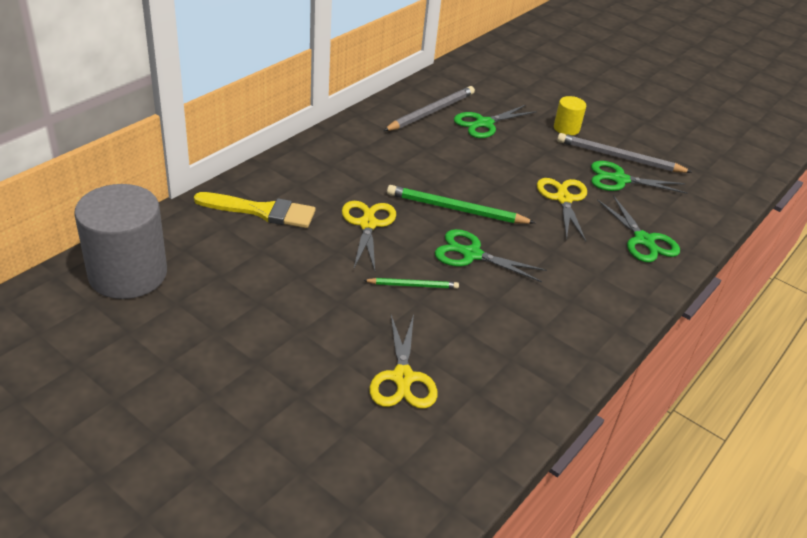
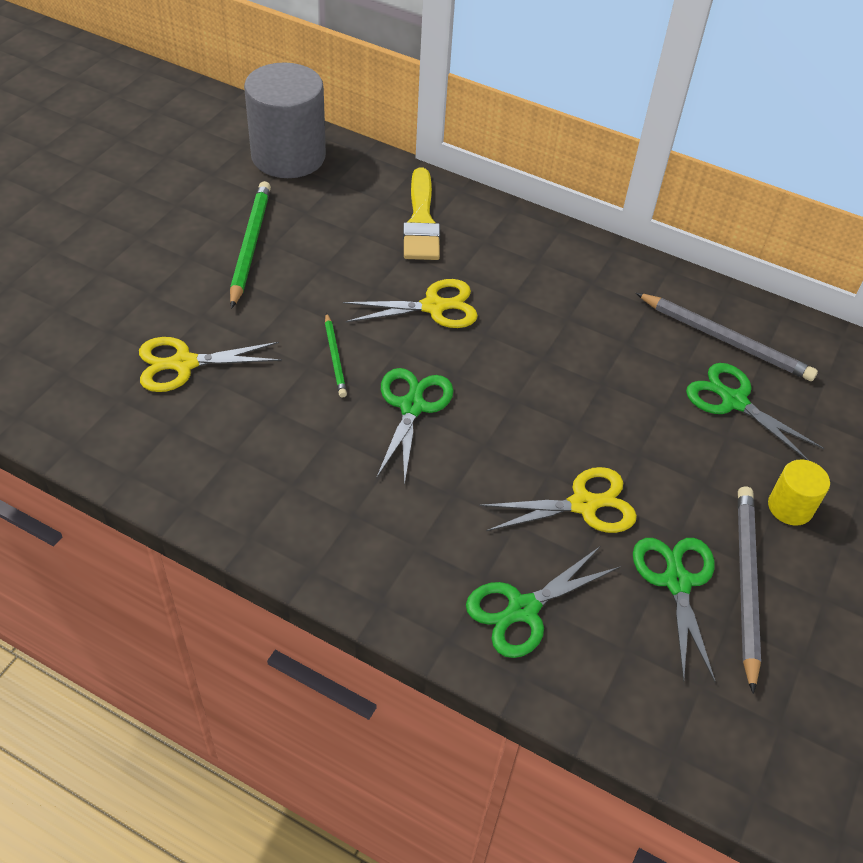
camera: 80 degrees right, 10 degrees up
green pencil [387,185,535,224] -> green pencil moved to [230,181,271,309]

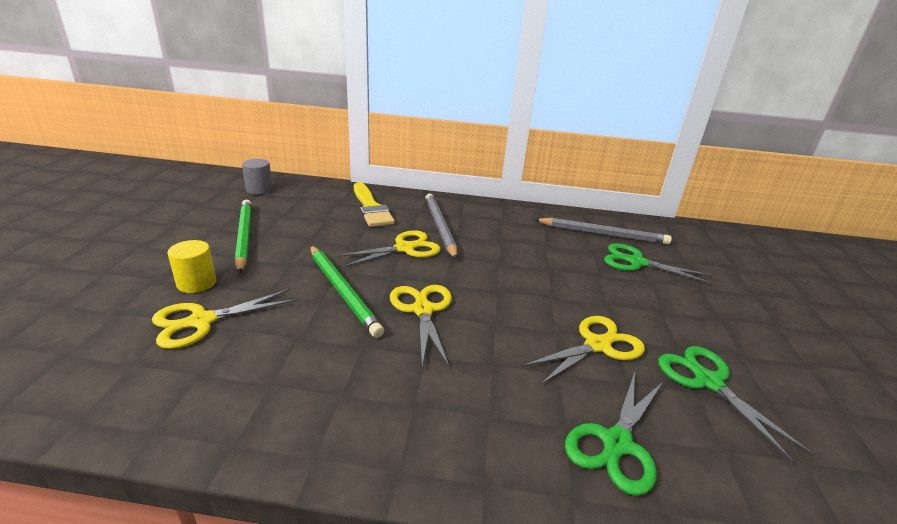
camera: 20 degrees left, 20 degrees down
grey cylinder [244,62,326,178] -> grey cylinder [242,159,273,195], size x0.47
green pencil [325,313,347,397] -> green pencil [310,245,384,338], size x1.77
green scissors [376,368,454,485] -> yellow scissors [390,285,452,367]
grey pencil [738,487,761,694] -> grey pencil moved to [425,193,458,260]
yellow cylinder [768,460,830,526] -> yellow cylinder moved to [168,240,216,293]

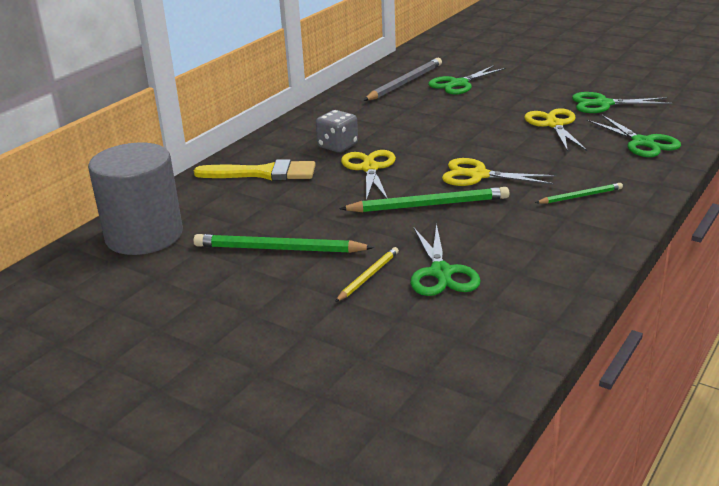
camera: 60 degrees left, 0 degrees up
yellow scissors [152,289,297,349] -> green scissors [410,224,481,296]
yellow cylinder [168,240,216,293] -> yellow pencil [335,247,399,302]
grey cylinder [242,159,273,195] -> grey cylinder [88,143,183,255], size x2.13
grey pencil [425,193,458,260] -> grey dice [316,110,358,152]
none -> green pencil [535,183,623,204]

